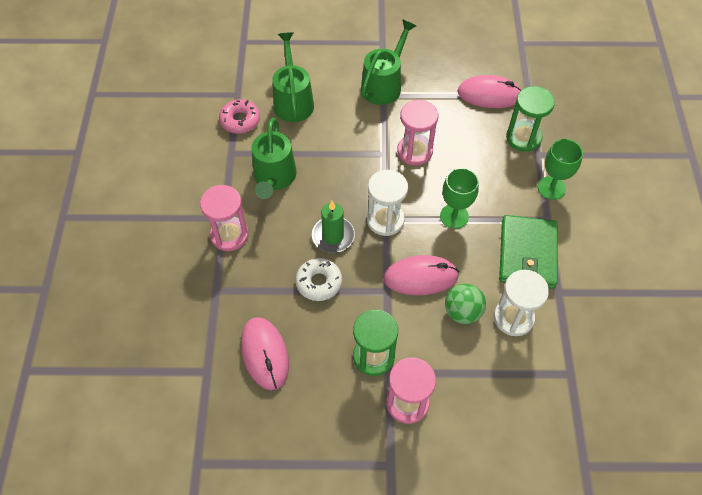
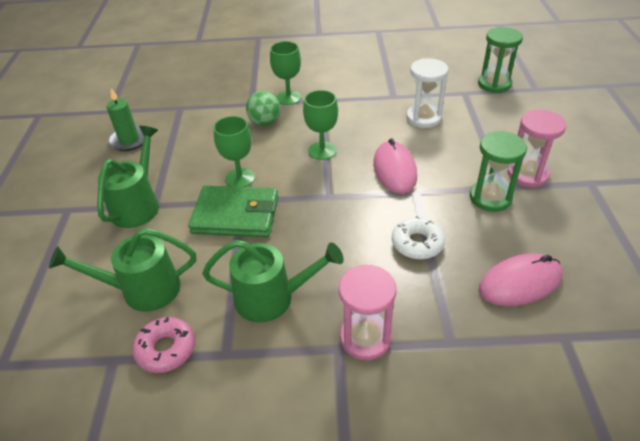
camera: 90 degrees left, 15 degrees down
green candle [312,201,355,253] -> green candle moved to [106,88,144,151]
green watering can [361,19,416,105] -> green watering can turned 75 degrees clockwise [97,126,159,228]
white hourglass [367,170,408,236] -> none
pink hourglass [397,100,438,165] -> green goblet [213,116,255,187]
green ball [445,284,486,324] -> green ball moved to [246,91,281,126]
pink mouse [457,75,521,108] -> none
green wallet [499,215,558,289] -> green wallet moved to [188,186,278,237]
green hourglass [506,86,555,152] -> green hourglass moved to [478,27,523,93]

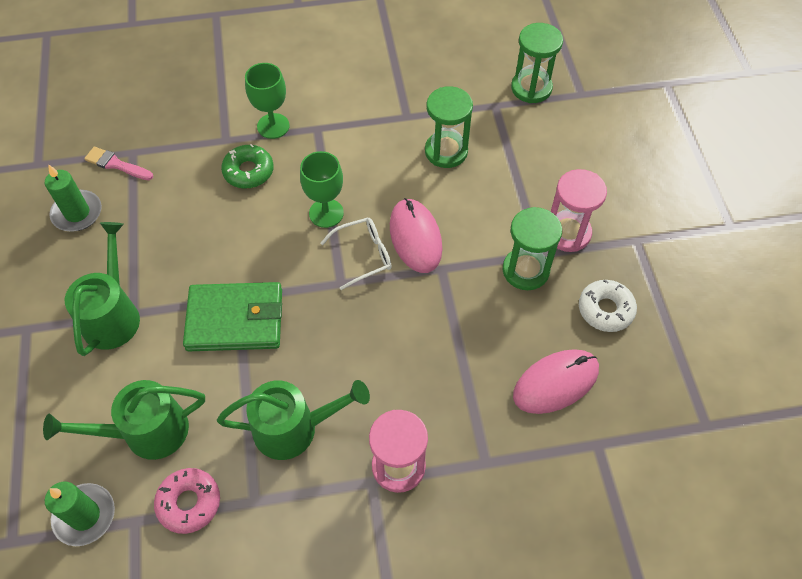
camera: 10 degrees left, 15 degrees up
green goblet [213,116,255,187] -> none
green ball [246,91,281,126] -> green donut [221,144,274,189]
white donut [392,216,445,259] -> white donut moved to [579,280,637,332]
white hourglass [406,58,449,128] -> green hourglass [425,86,473,168]
none -> green candle [45,482,115,546]
none -> pink brush [84,147,153,180]
none -> white glasses [320,217,392,290]

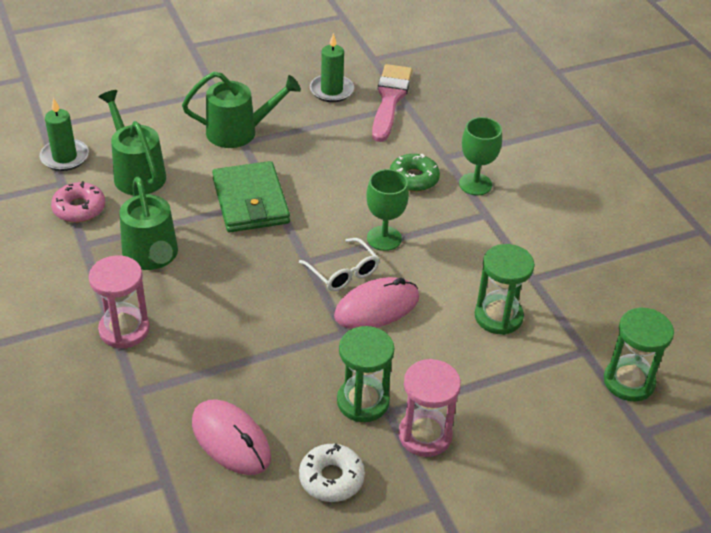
camera: 75 degrees right, 15 degrees down
pink brush [84,147,153,180] -> pink brush [372,64,412,142], size x1.77

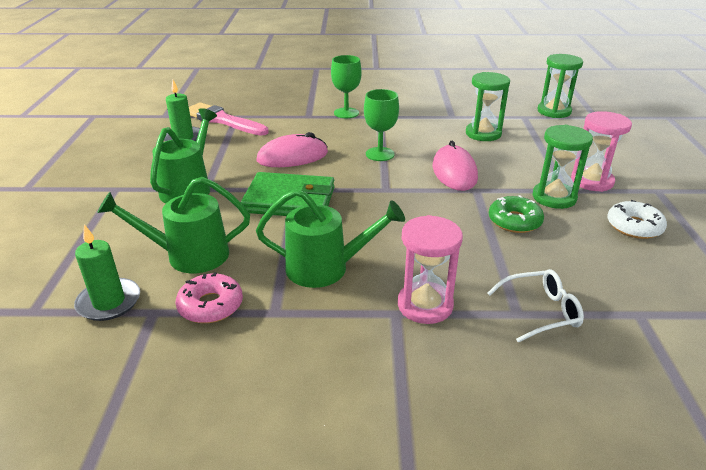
camera: 65 degrees left, 10 degrees down
pink mouse [192,399,271,475] -> pink mouse moved to [256,132,328,167]
white glasses [299,238,379,291] -> white glasses moved to [488,269,584,343]
green donut [390,154,440,192] -> green donut moved to [489,195,544,233]

